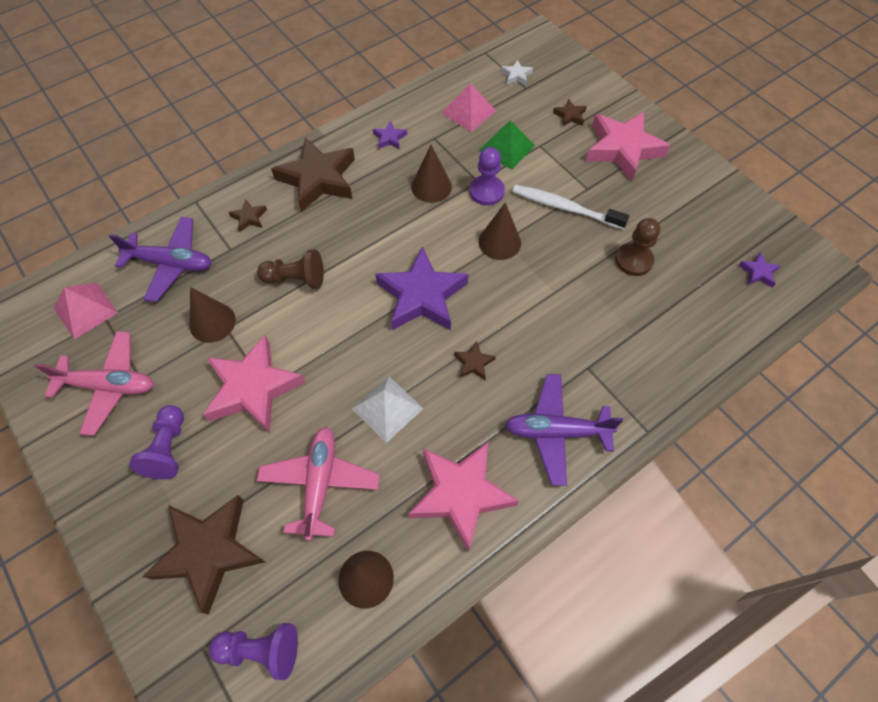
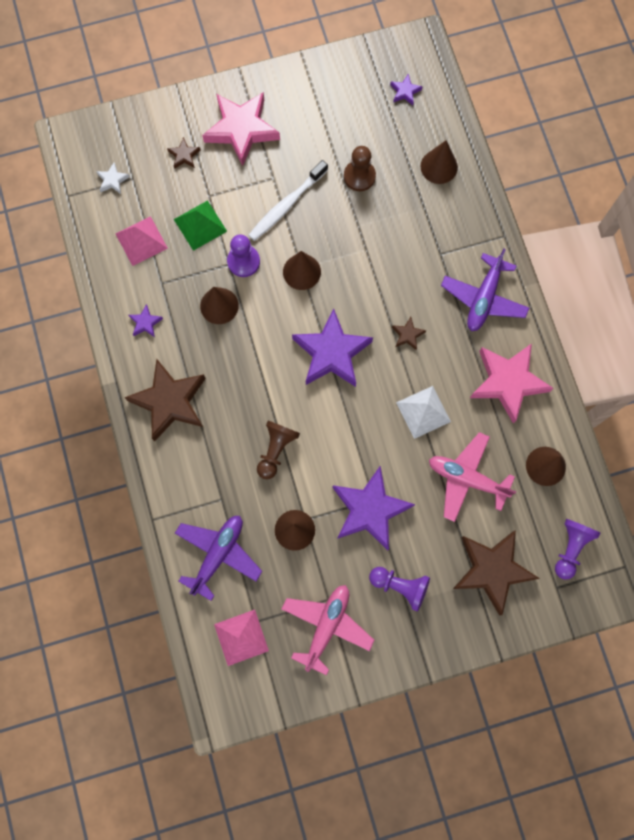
camera: 70 degrees left, 15 degrees up
pink star [203,335,306,433] -> purple star [332,466,415,550]
brown star [229,199,267,232] -> none
none -> brown cone [420,140,458,184]

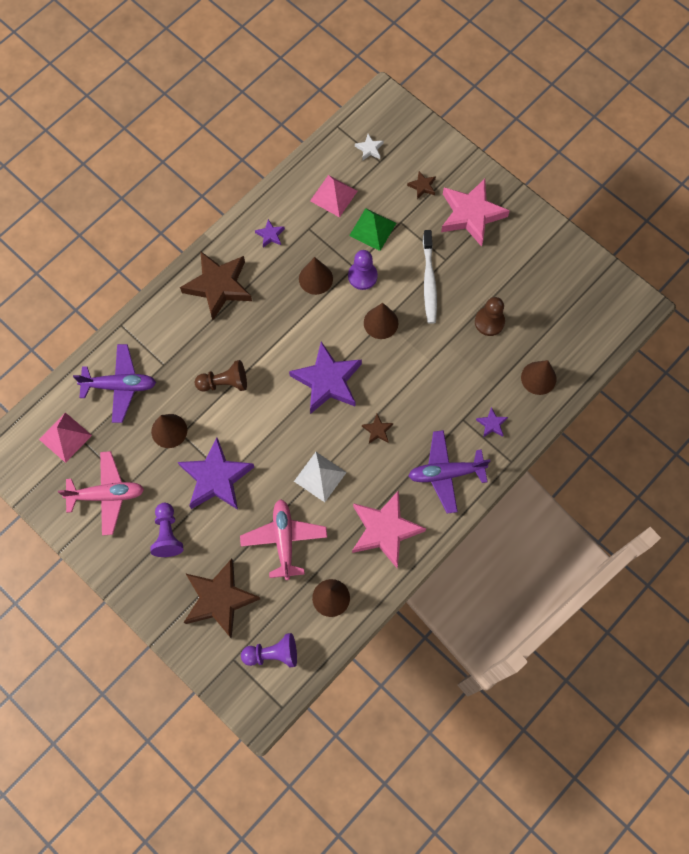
camera: 60 degrees right, 5 degrees down
white toothbrush [248,160,328,241] -> white toothbrush turned 105 degrees counterclockwise [423,230,437,324]
purple star [390,74,423,105] -> purple star moved to [476,407,508,437]

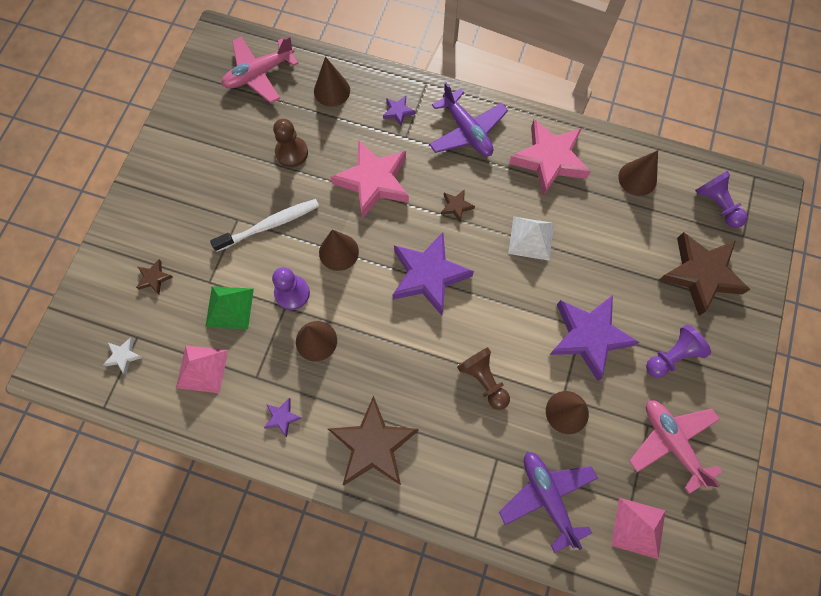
camera: 115 degrees left, 0 degrees up
pink plane [240,499,327,580] -> pink plane moved to [221,36,299,103]
pink star [441,179,510,247] -> pink star moved to [331,140,409,219]

